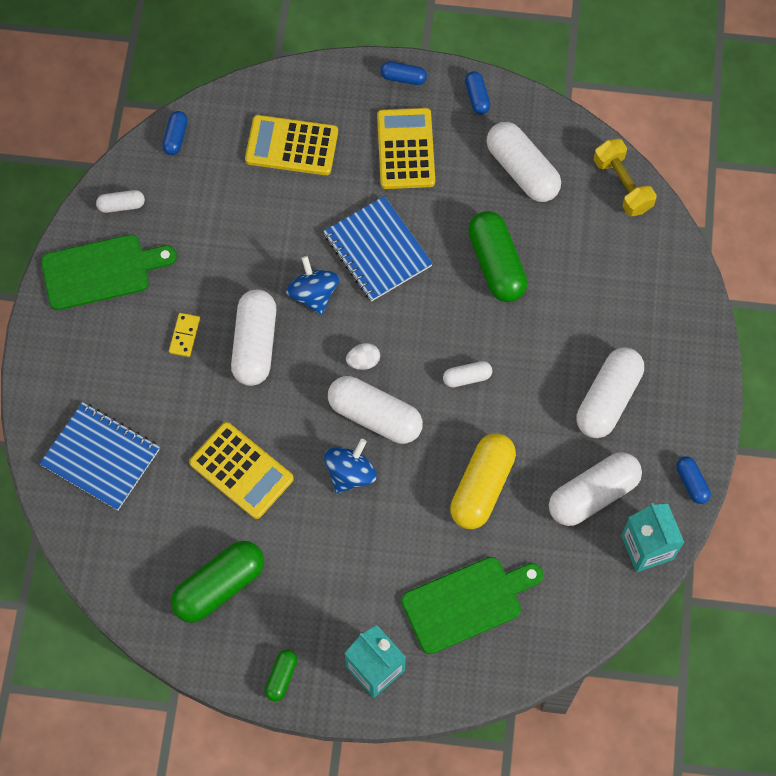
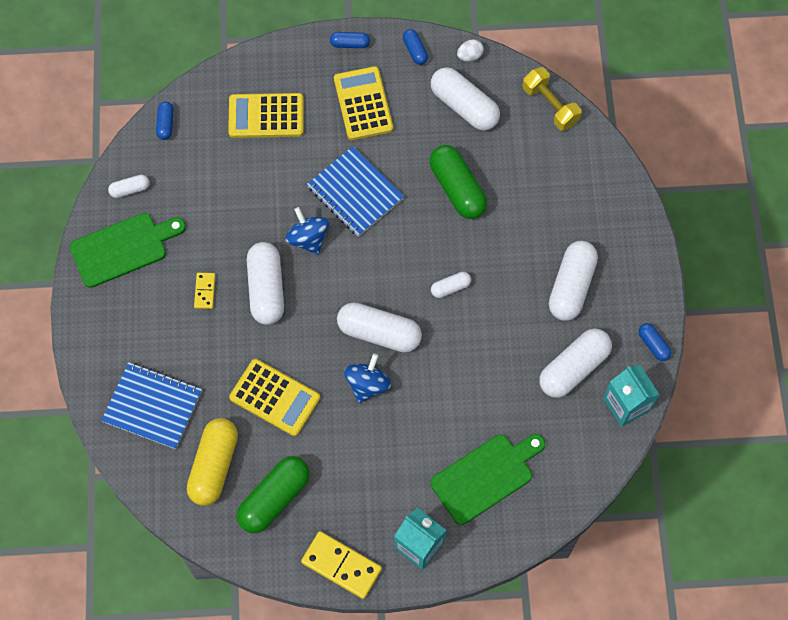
camera: 10 degrees left, 0 degrees up
green capsule [265,650,297,702] -> yellow domino [301,531,382,599]
white egg [346,343,380,370] -> white egg moved to [457,39,484,62]
yellow capsule [450,433,516,529] -> yellow capsule moved to [187,418,238,506]

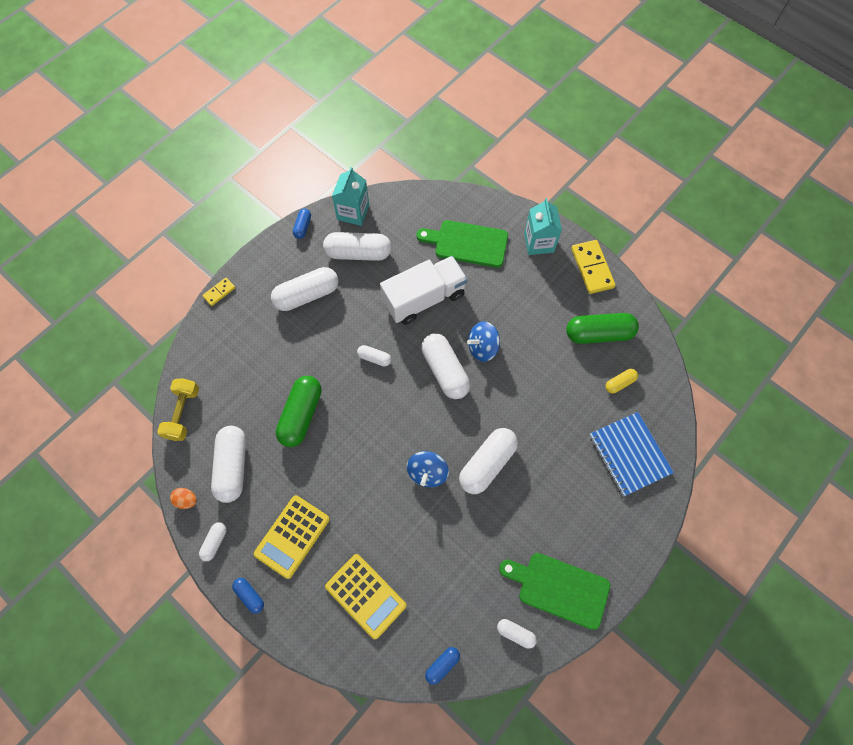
camera: 135 degrees left, 0 degrees up
yellow capsule [187,418,238,506] -> yellow capsule [605,369,638,393], size x0.50
yellow domino [194,273,216,309] -> yellow domino moved to [202,278,235,306]
yellow calculator [229,359,320,436] -> none
blue notebook [307,146,404,237] -> none
blue capsule [403,29,428,65] -> white capsule [199,522,227,561]
white egg [457,39,484,62] -> orange egg [170,488,197,509]
none -> white truck [380,256,468,325]

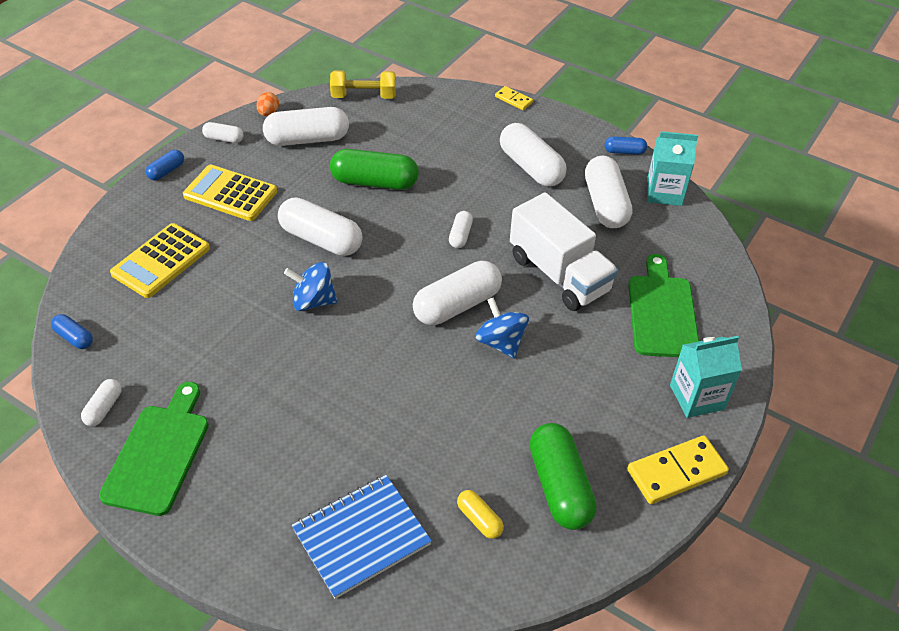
camera: 80 degrees right, 20 degrees down
white capsule [459,428,518,494] -> white capsule moved to [278,197,363,256]

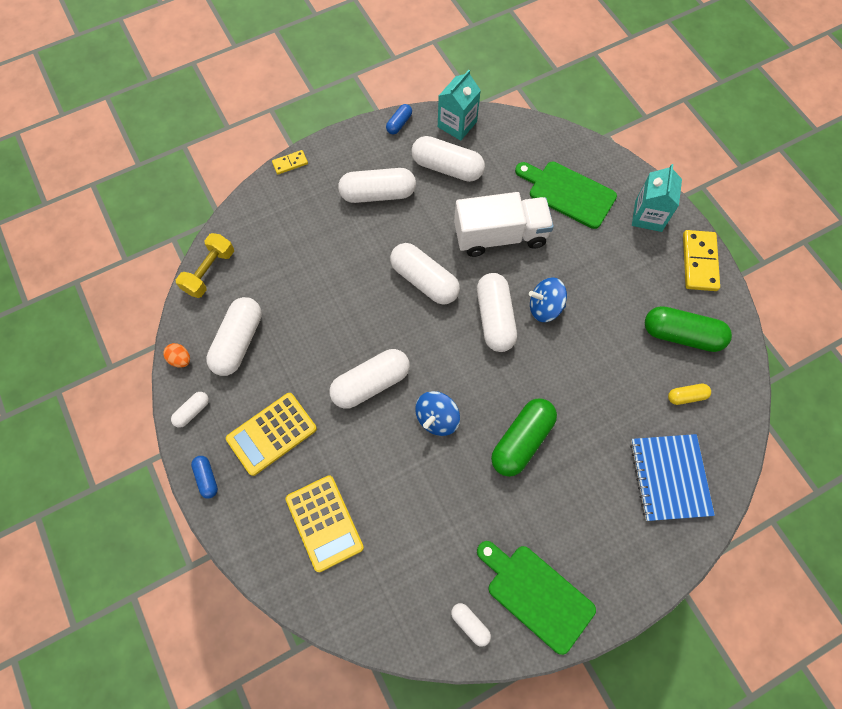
camera: 60 degrees left, 20 degrees up
blue capsule [51,314,93,349] -> none
green capsule [330,149,419,190] -> green capsule moved to [491,398,557,477]
white capsule [449,211,473,248] -> white capsule [390,243,460,305], size x2.01

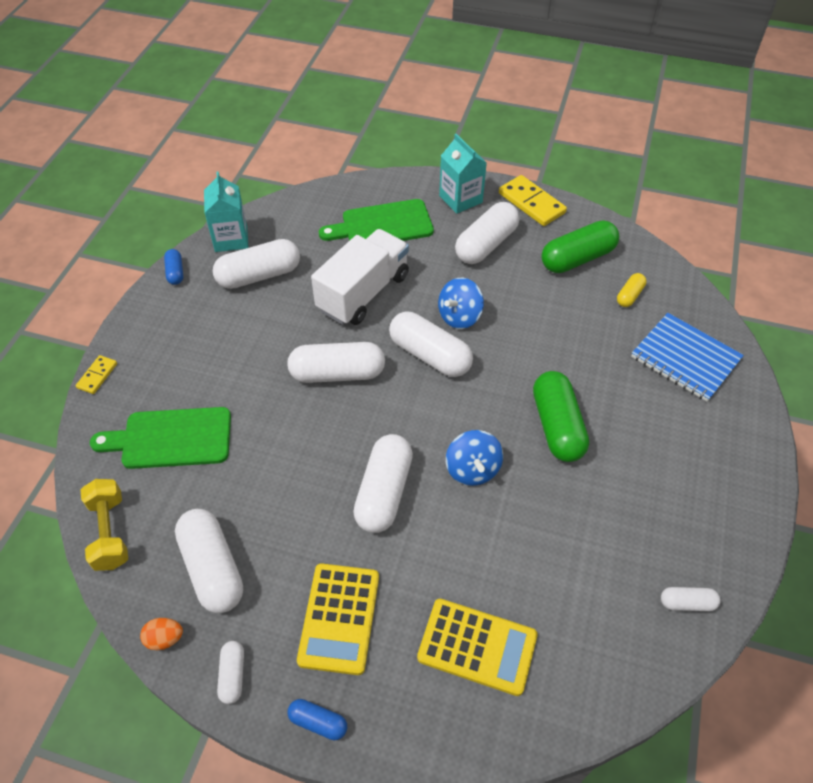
camera: 45 degrees left, 15 degrees down
white capsule [338,168,416,203] -> white capsule moved to [455,202,520,264]
green cutting board [477,541,596,655] -> green cutting board moved to [90,407,231,469]

